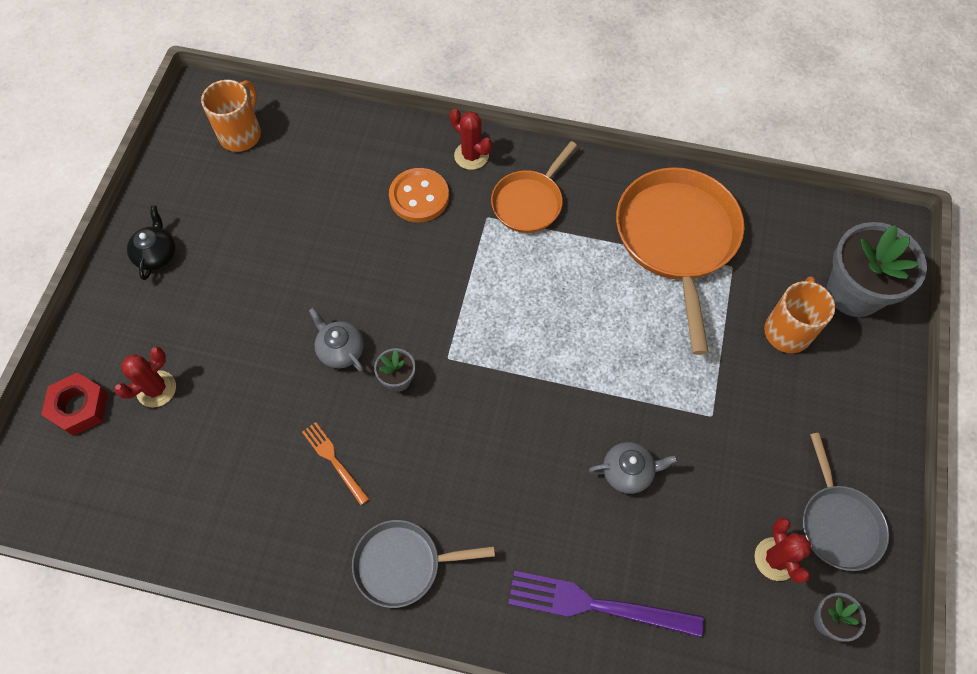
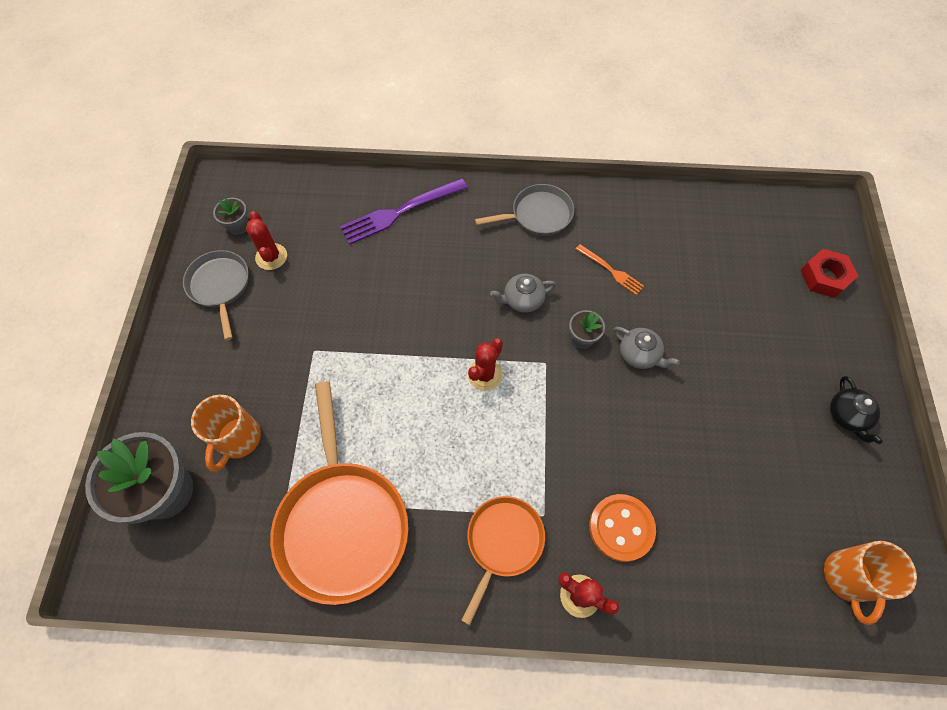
camera: 170 degrees right, 0 degrees up
red cactus [114,347,176,408] -> red cactus moved to [468,338,503,391]
purple fork [508,571,704,637] -> purple fork turned 150 degrees clockwise [340,178,468,244]
grey teapot [589,442,678,494] -> grey teapot moved to [490,274,556,313]

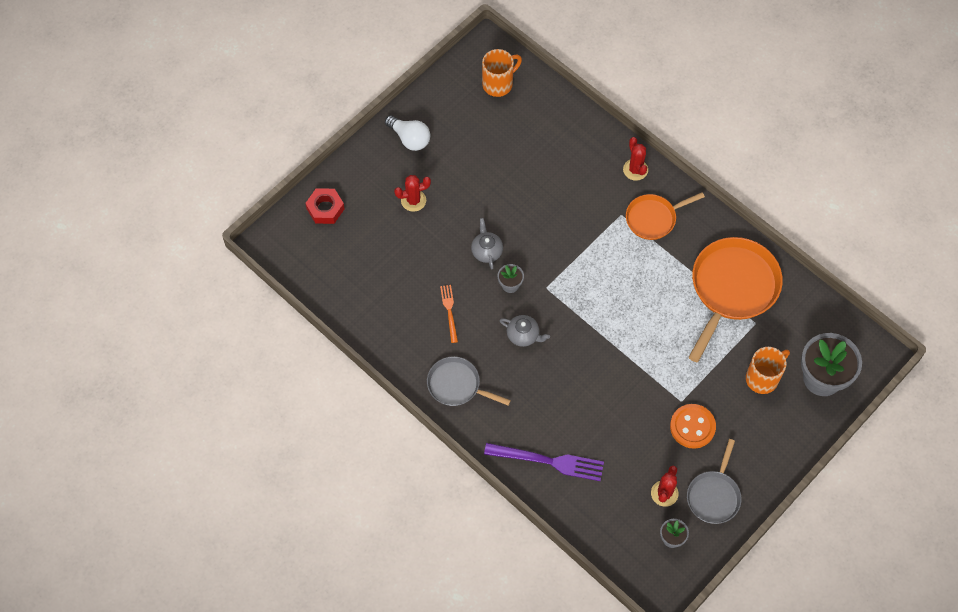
camera: 140 degrees left, 0 degrees up
red cactus [468,338,503,391] -> red cactus moved to [394,175,431,212]
orange button [589,494,656,562] -> orange button moved to [670,404,716,449]
black teapot [830,376,883,444] -> white light bulb [385,115,430,151]

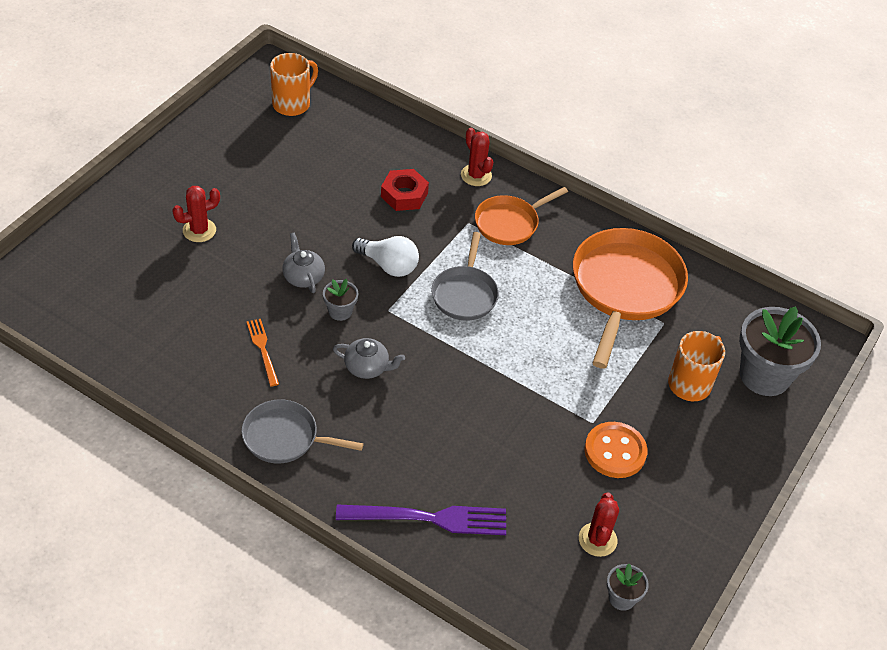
camera: 15 degrees left, 15 degrees down
red nut [305,189,345,224] -> red nut moved to [381,169,429,211]
white light bulb [385,115,430,151] -> white light bulb moved to [352,236,419,277]
grey pan [687,439,742,524] -> grey pan moved to [431,232,499,321]

